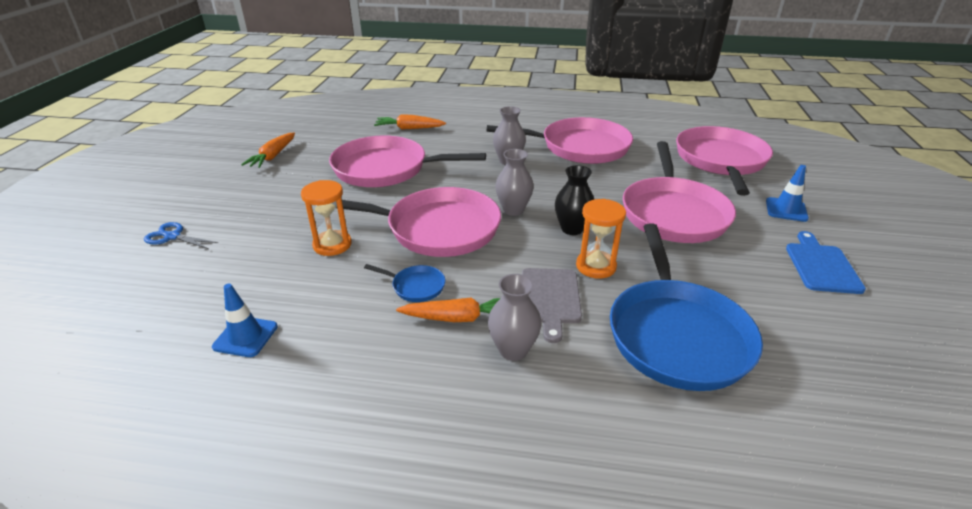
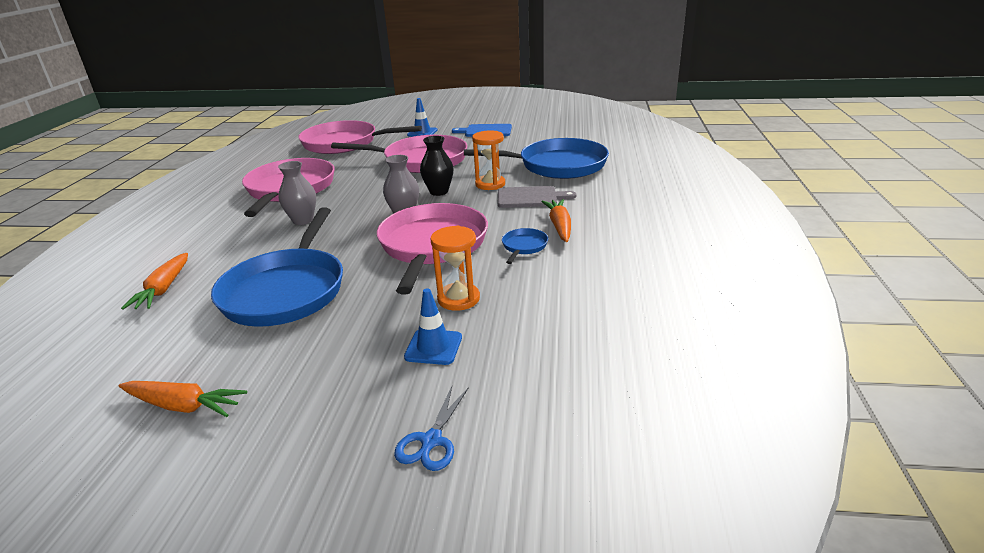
camera: 90 degrees left, 5 degrees down
blue traffic cone [212,284,278,357] -> blue traffic cone moved to [404,288,462,365]
pink pan [329,135,486,187] -> blue pan [211,208,343,327]
grey vase [488,274,541,361] -> none

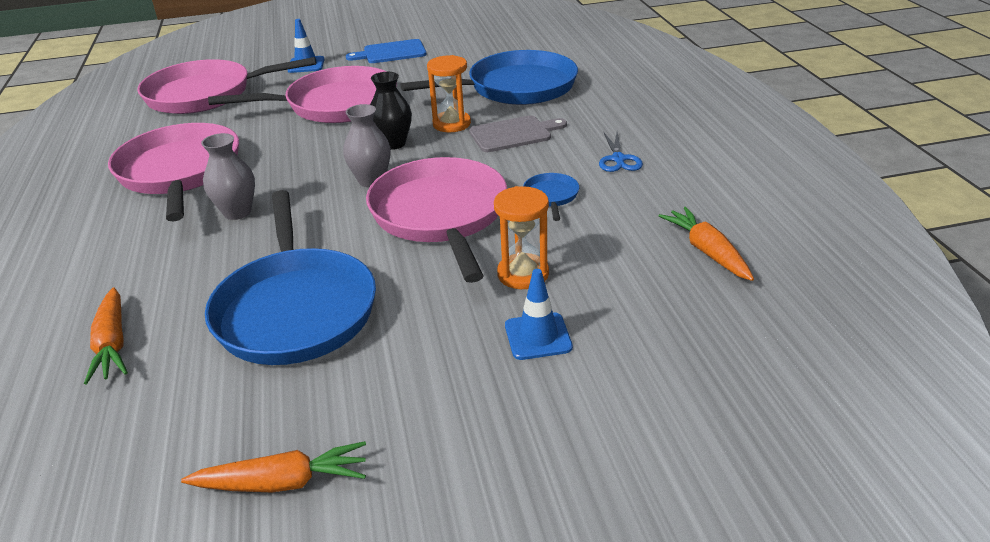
camera: 20 degrees left, 5 degrees up
blue scissors [394,386,469,471] -> blue scissors moved to [599,132,643,172]
orange carrot [541,199,571,242] -> orange carrot moved to [659,207,754,281]

